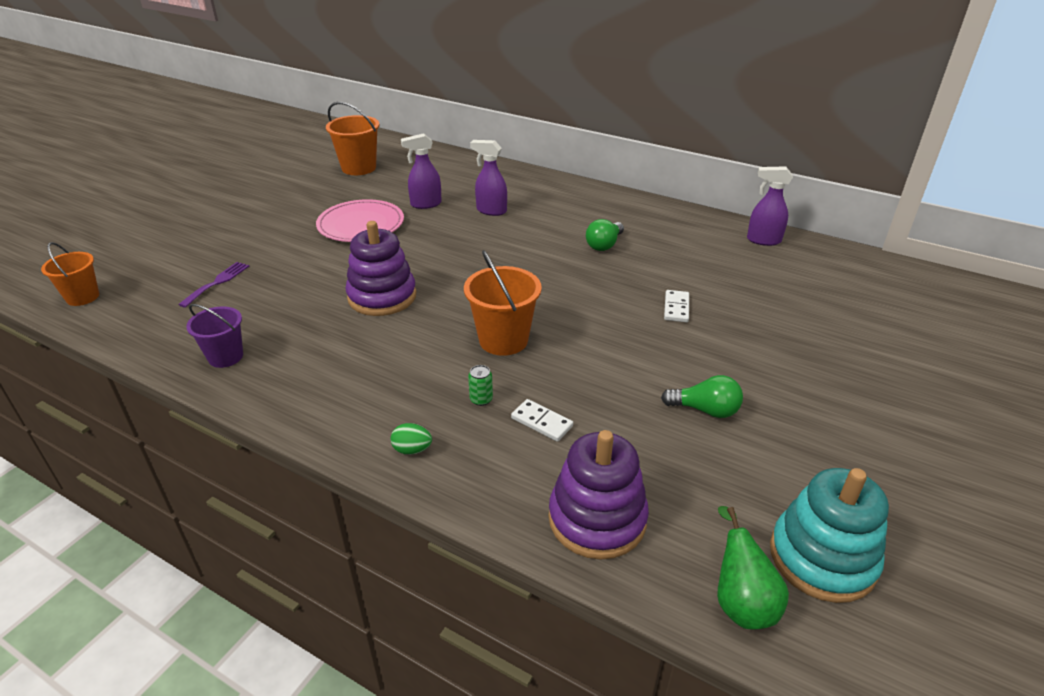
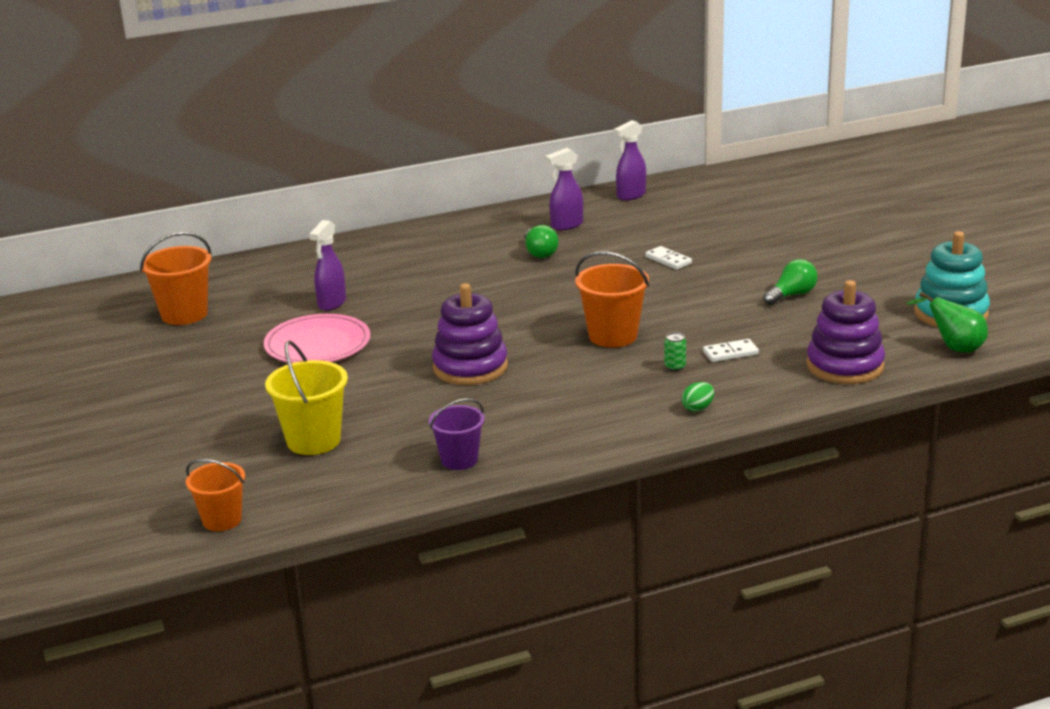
camera: 50 degrees left, 10 degrees down
purple fork [178,262,249,308] -> yellow bucket [265,340,348,455]
purple spray bottle [470,140,507,216] -> purple spray bottle moved to [545,148,583,230]

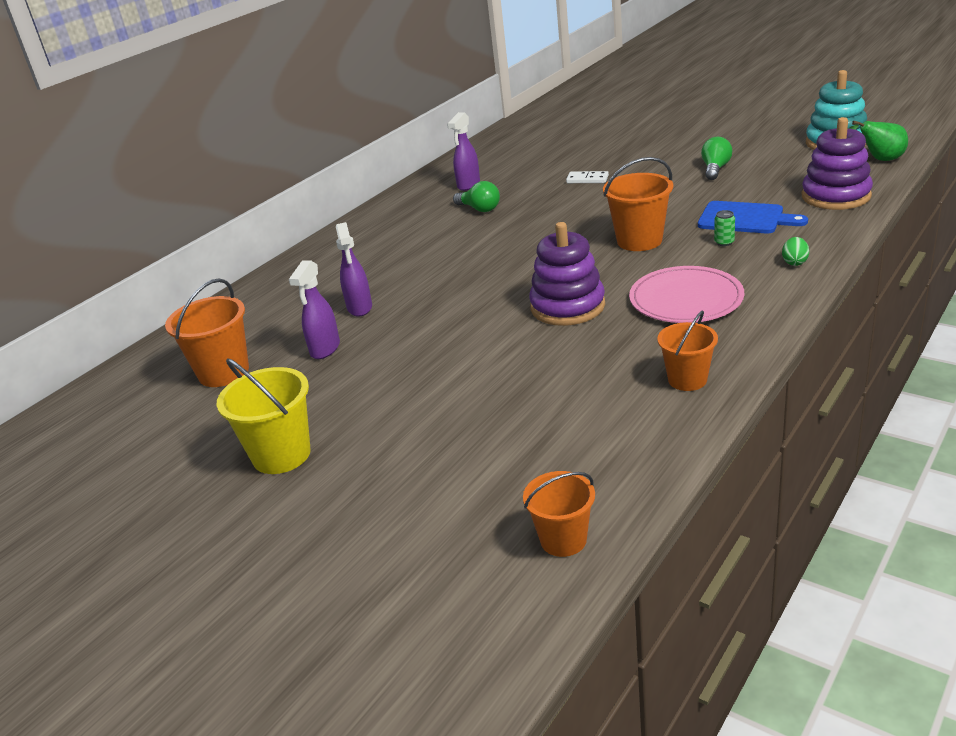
camera: 30 degrees left, 5 degrees up
pink plate [264,314,370,363] -> pink plate moved to [629,266,744,323]
yellow bucket [265,340,348,455] -> yellow bucket moved to [217,359,311,474]
purple bucket [429,398,485,470] -> orange bucket [657,310,718,391]
purple spray bottle [614,120,646,200] -> purple spray bottle moved to [289,260,340,359]
white domino [703,339,759,362] -> blue cutting board [698,201,808,233]

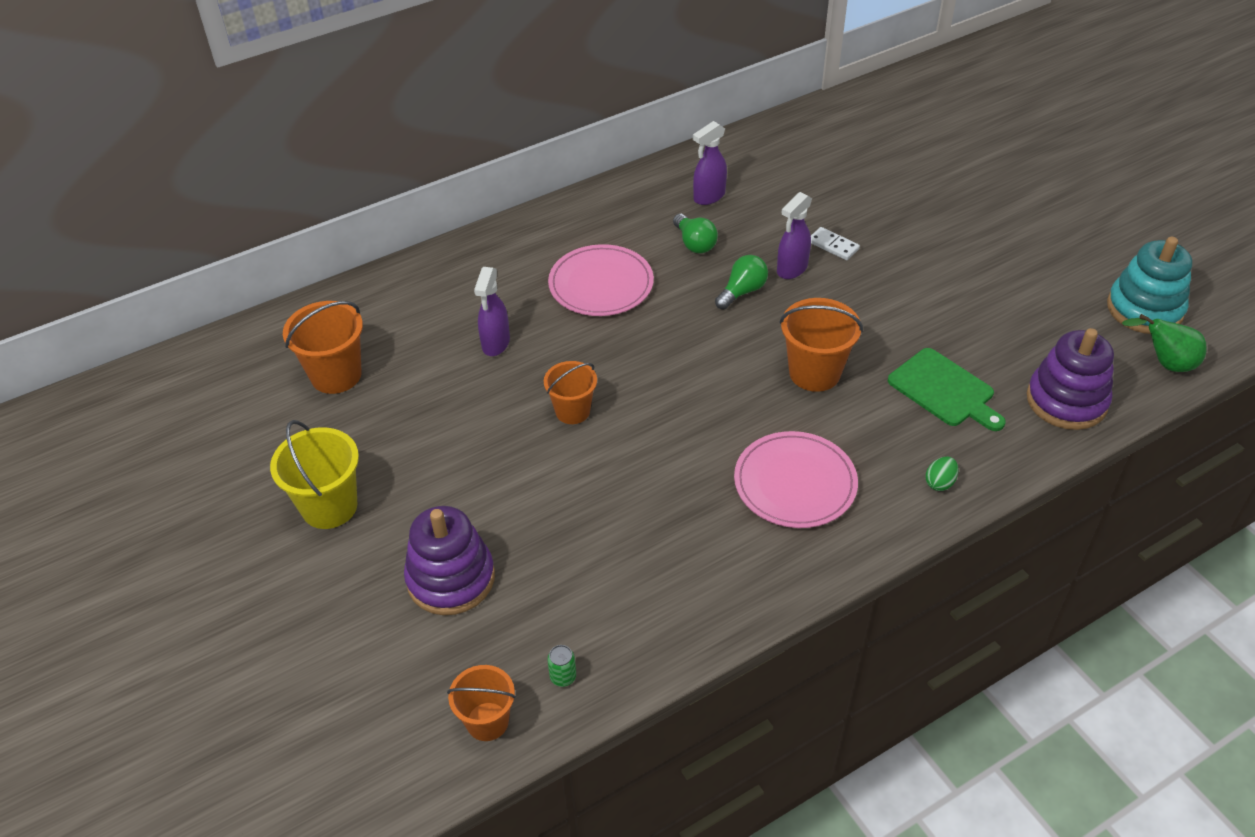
camera: 20 degrees right, 15 degrees up
purple spray bottle [289,260,340,359] -> purple spray bottle moved to [777,192,812,279]
purple stacking toy [529,222,605,326] -> purple stacking toy moved to [404,506,495,615]
orange bucket [657,310,718,391] -> orange bucket moved to [544,361,597,424]
blue cutting board [698,201,808,233] -> green cutting board [888,348,1006,431]
green light bulb [701,137,733,180] -> green light bulb moved to [715,255,768,310]
green can [714,210,735,246] -> green can moved to [547,645,576,687]
none -> pink plate [548,244,654,316]

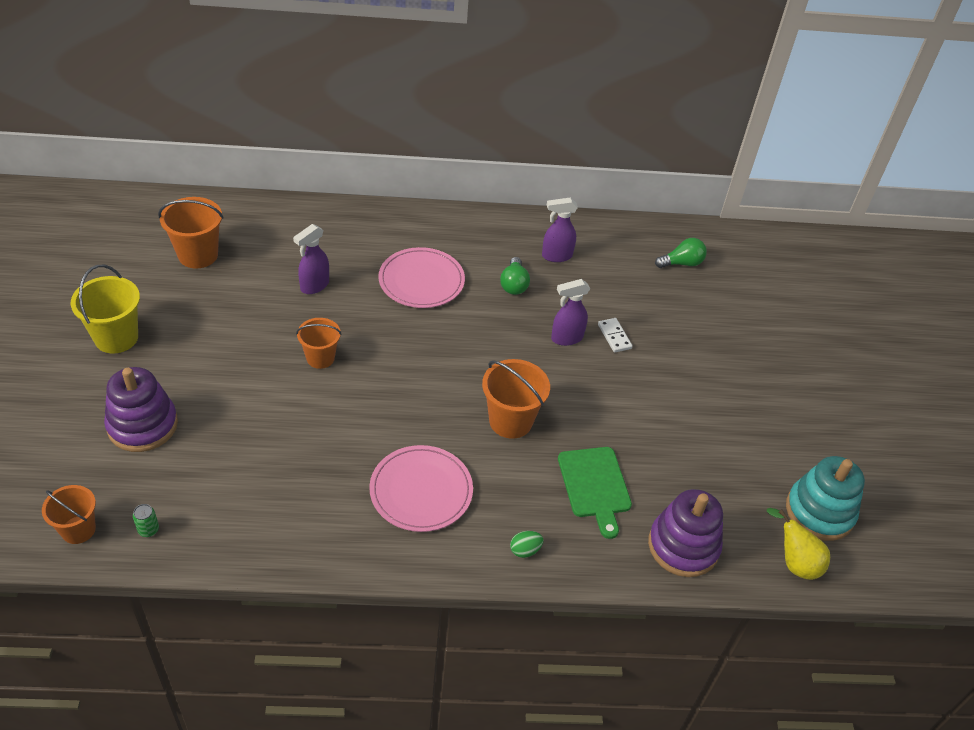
camera: 25 degrees right, 0 degrees up
green light bulb [715,255,768,310] -> green light bulb moved to [655,238,707,268]
green pear [1122,314,1207,372] -> yellow pear [767,508,830,580]

